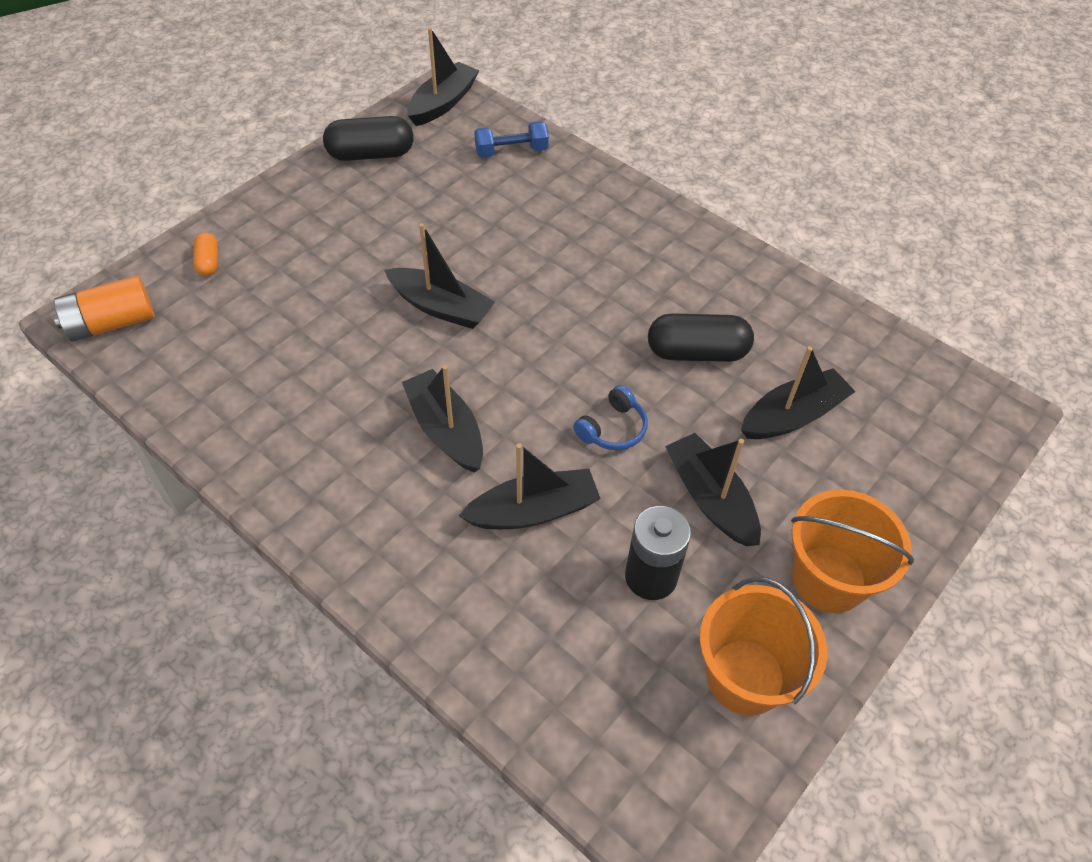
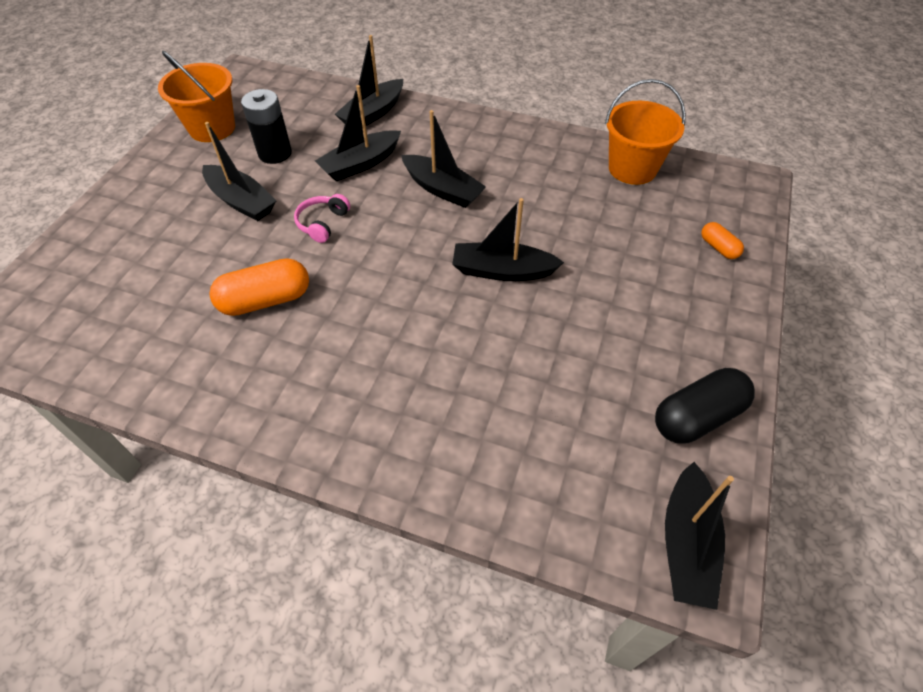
camera: 160 degrees right, 0 degrees up
orange battery [53,275,155,342] -> none
blue dumbbell [474,121,549,158] -> none
blue headphones [573,385,648,450] -> pink headphones [294,194,350,243]
black capsule [648,313,754,362] -> orange capsule [209,258,309,316]
black boat [741,346,856,439] -> black boat moved to [335,35,403,128]
orange bucket [791,490,914,613] -> orange bucket moved to [605,79,686,185]

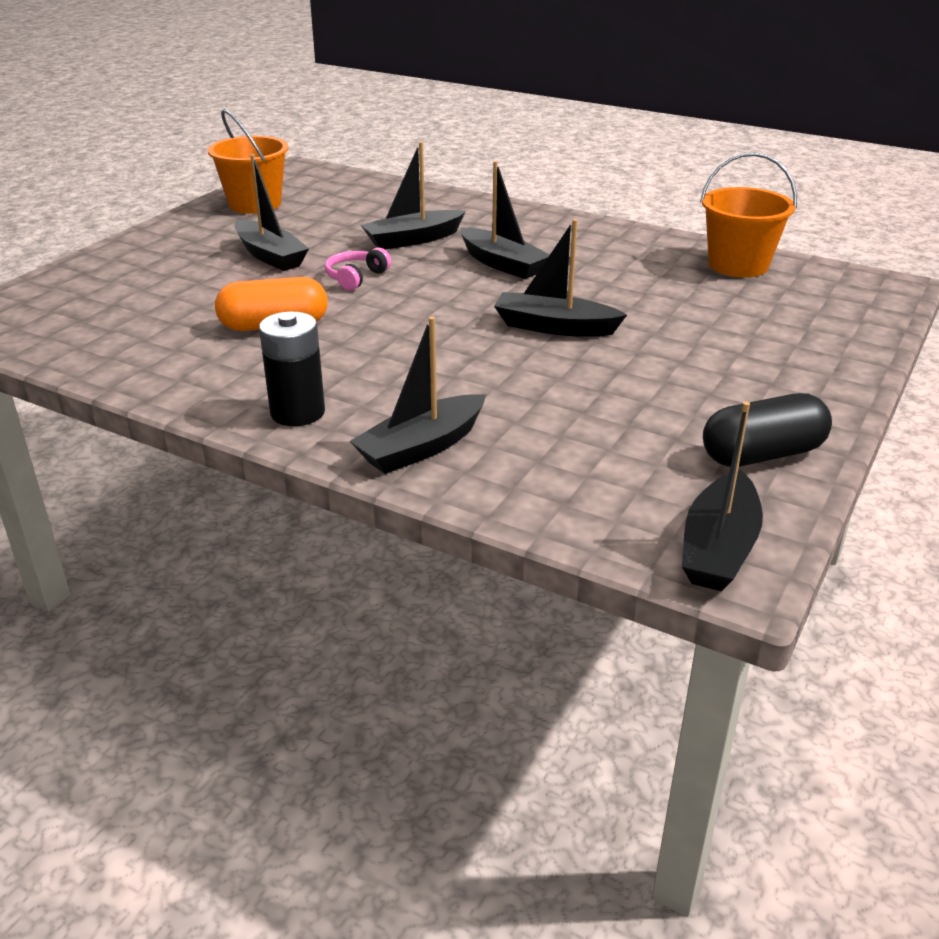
camera: 10 degrees right, 20 degrees down
black battery [241,89,292,164] -> black battery moved to [259,311,325,426]
black boat [335,35,403,128] -> black boat moved to [350,317,486,474]
orange capsule [701,222,744,259] -> none

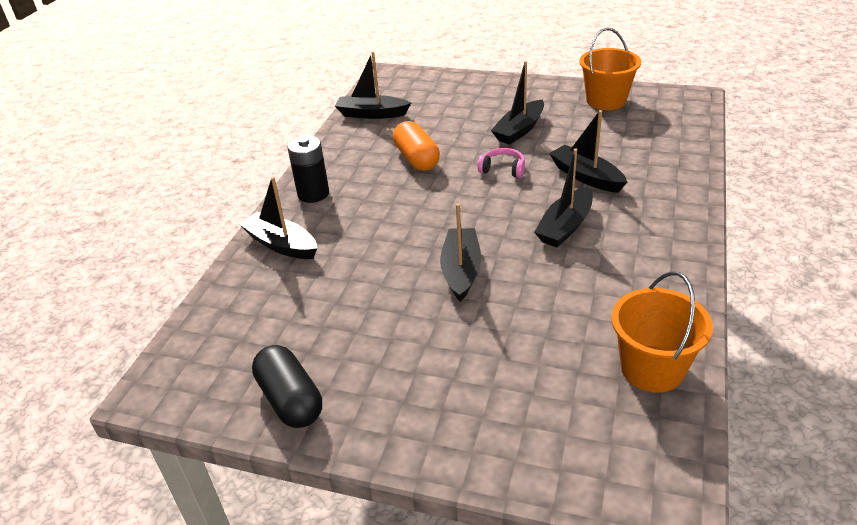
camera: 80 degrees right, 5 degrees up
black boat [682,401,763,591] -> black boat moved to [335,51,411,119]

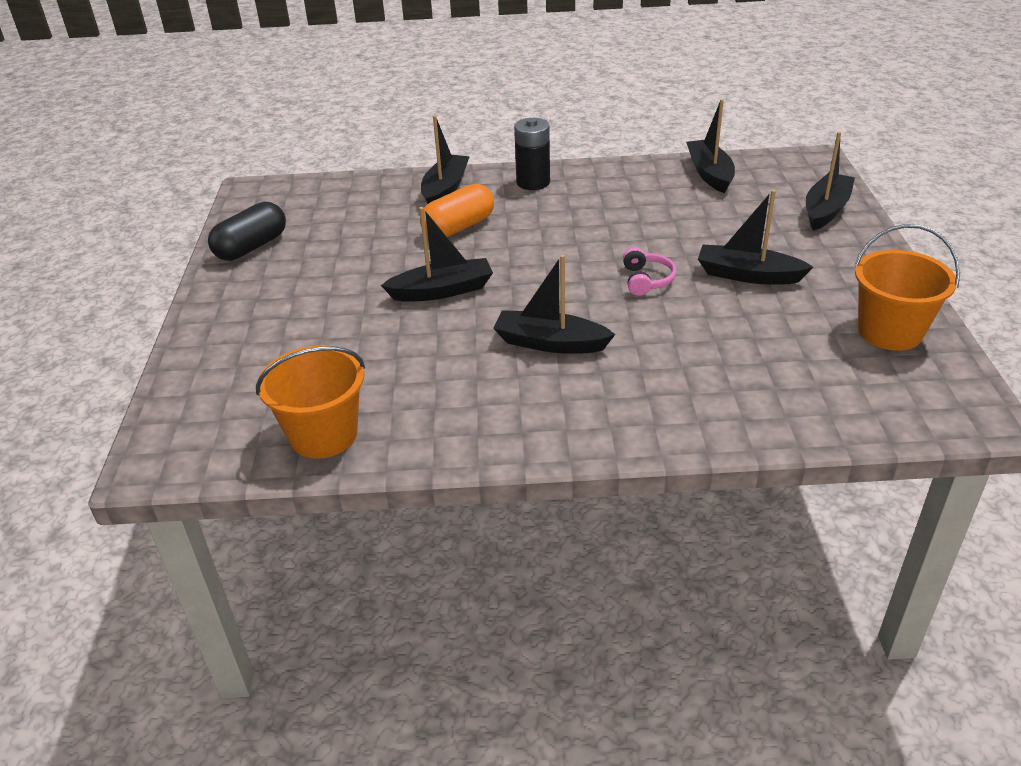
camera: 70 degrees right, 0 degrees up
orange capsule [393,121,440,171] -> orange capsule moved to [420,183,494,237]
black boat [549,110,628,193] -> black boat moved to [806,132,855,231]

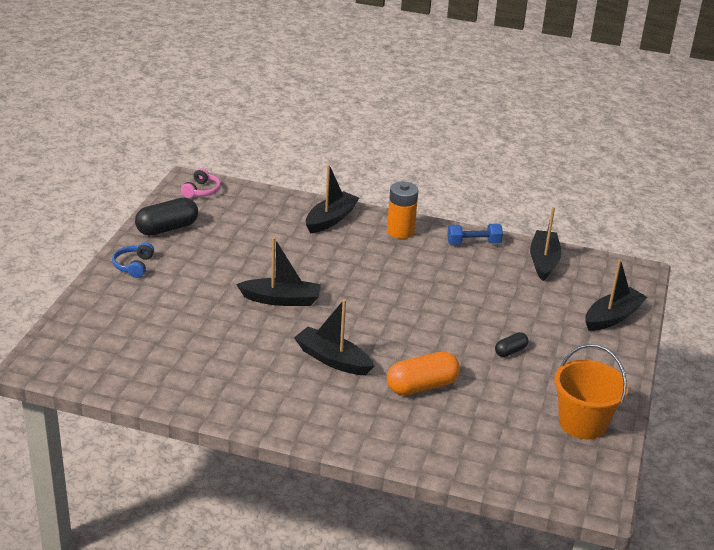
camera: 15 degrees right, 5 degrees down
orange bucket [256,345,365,459] -> none
orange capsule [420,183,494,237] -> orange capsule moved to [387,351,460,395]
black battery [514,118,550,190] -> orange battery [387,182,418,239]
pink headphones [623,247,676,296] -> pink headphones moved to [181,168,221,198]
black boat [698,190,813,285] -> black capsule [495,332,528,357]
none -> blue headphones [112,242,154,278]
none -> blue dumbbell [447,224,503,245]

